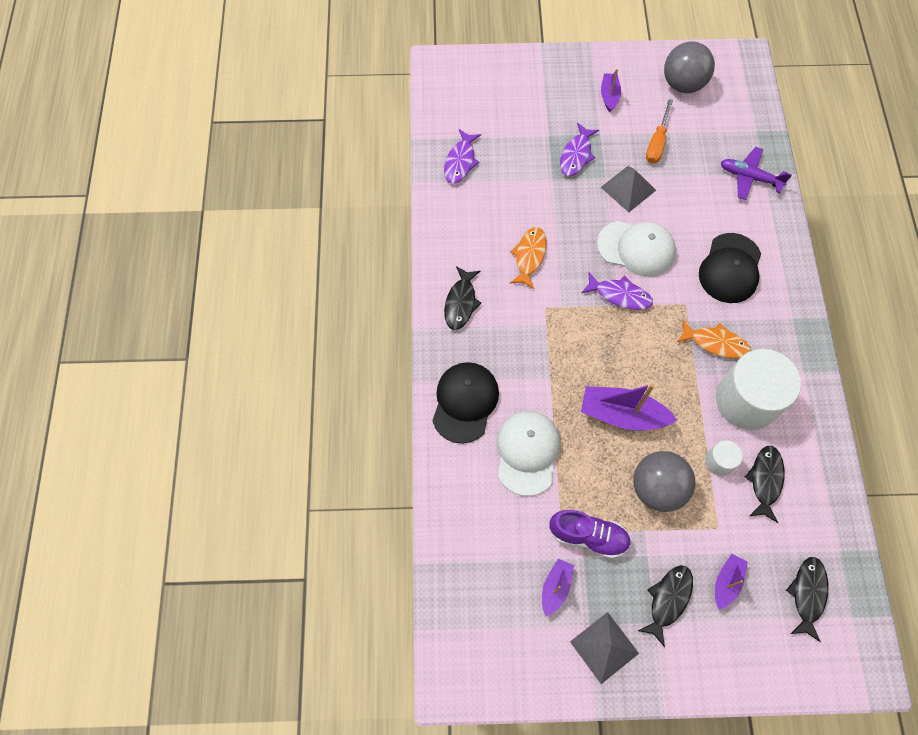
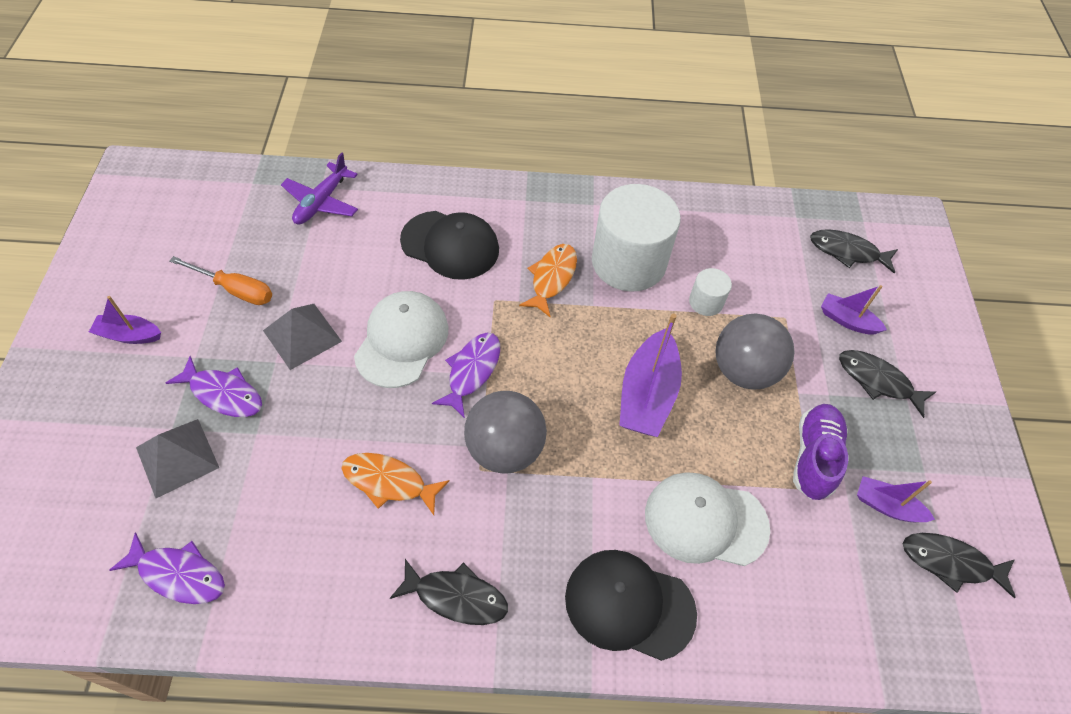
camera: 90 degrees left, 10 degrees down
grey pyramid [570,612,639,684] -> grey pyramid moved to [136,419,219,498]
grey ball [664,41,715,93] -> grey ball moved to [464,391,547,474]
black fish [745,446,784,523] -> black fish moved to [903,533,1016,598]

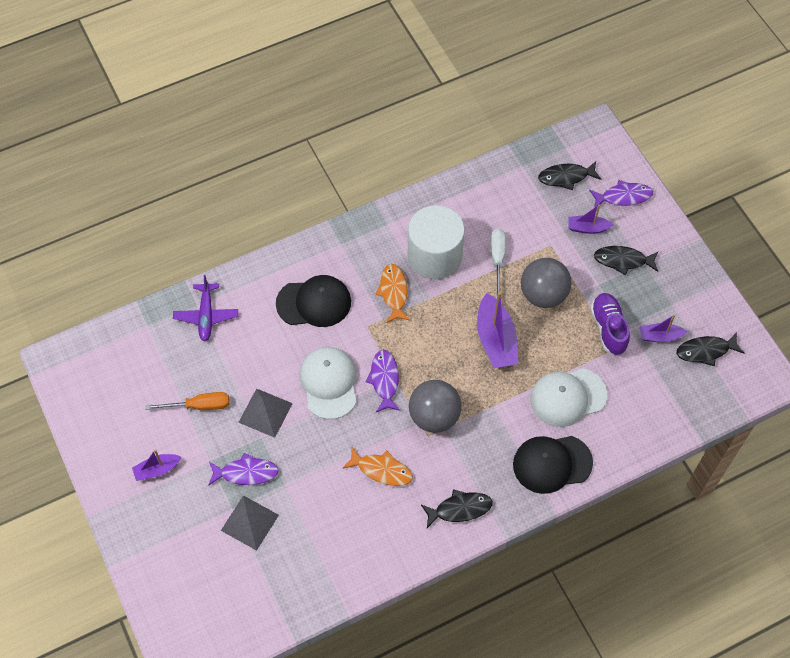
camera: 25 degrees left, 5 degrees up
purple fish [109,532,225,604] -> purple fish moved to [589,180,653,208]
orange fish [341,453,449,515] -> orange fish turned 150 degrees counterclockwise [342,447,413,486]
white cylinder [689,268,732,316] -> white screwdriver [491,229,506,299]

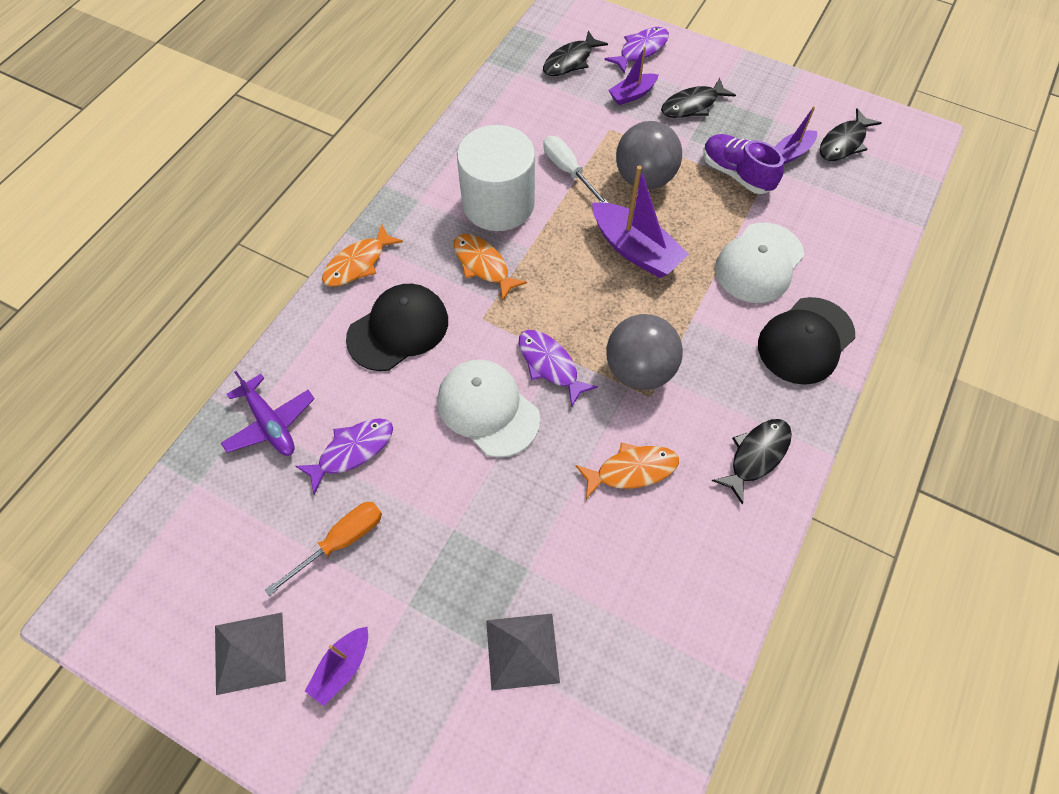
camera: 35 degrees left, 0 degrees up
purple fish [208,453,279,486] -> purple fish moved to [295,418,393,494]
grey pyramid [238,388,293,438] -> grey pyramid moved to [215,613,286,695]
none -> orange fish [322,224,403,287]

